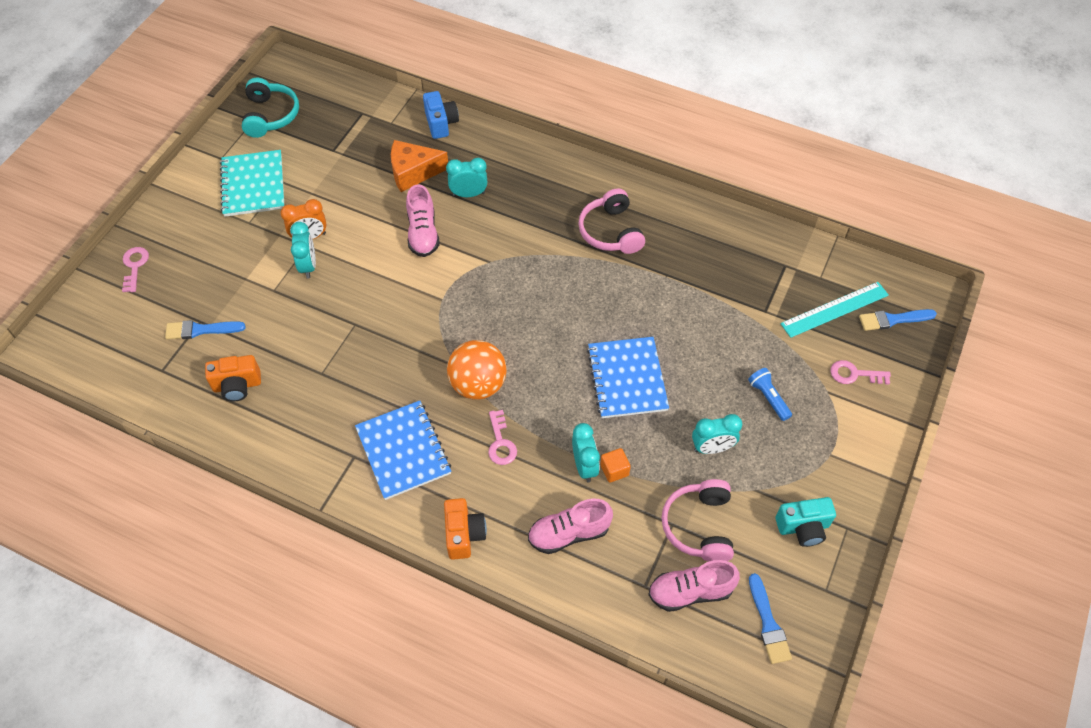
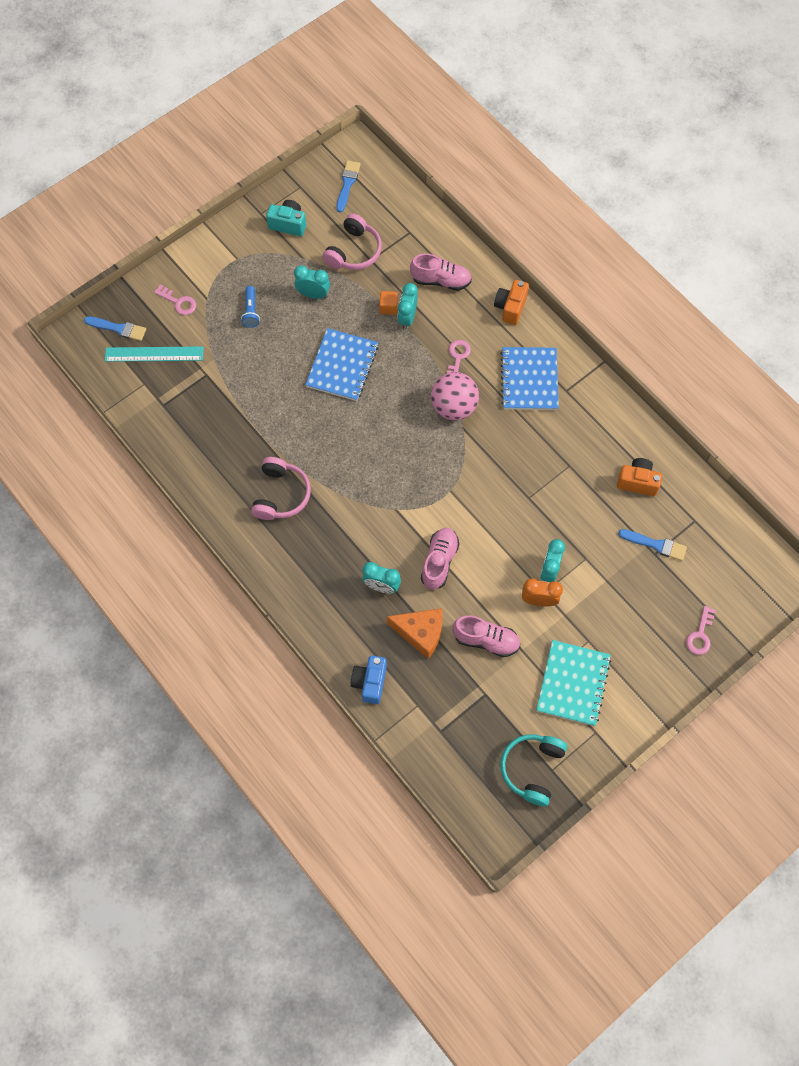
camera: 155 degrees left, 10 degrees up
orange ball [447,340,507,400] -> pink ball [431,372,479,420]
pink shoe [648,560,740,612] -> pink shoe moved to [452,615,520,657]

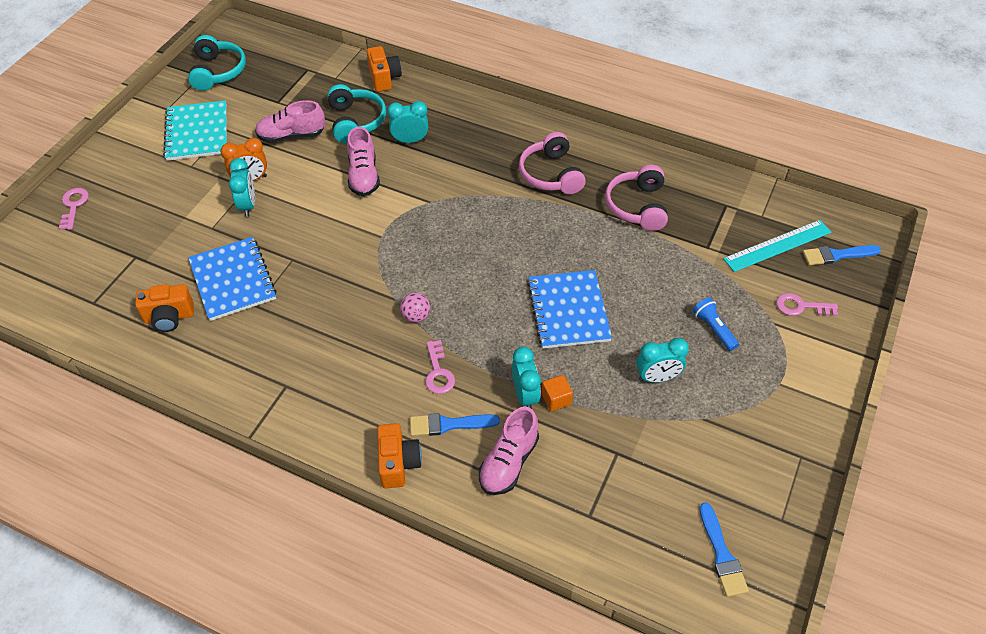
camera: 155 degrees right, 15 degrees down
turquoise camera [266,200,306,237] -> none
pink headphones [322,213,382,270] -> pink headphones moved to [605,165,668,231]
blue camera [351,655,387,704] -> orange camera [367,46,402,92]
orange cheese [387,608,443,659] -> turquoise headphones [327,84,386,143]
pink shoe [410,254,472,291] -> pink shoe turned 45 degrees counterclockwise [479,407,539,495]
pink ball [431,372,479,420] -> pink ball [400,293,430,323], size x0.50
blue notebook [500,347,559,410] -> blue notebook moved to [188,237,277,321]
blue brush [618,529,687,561] -> blue brush moved to [410,413,500,436]

